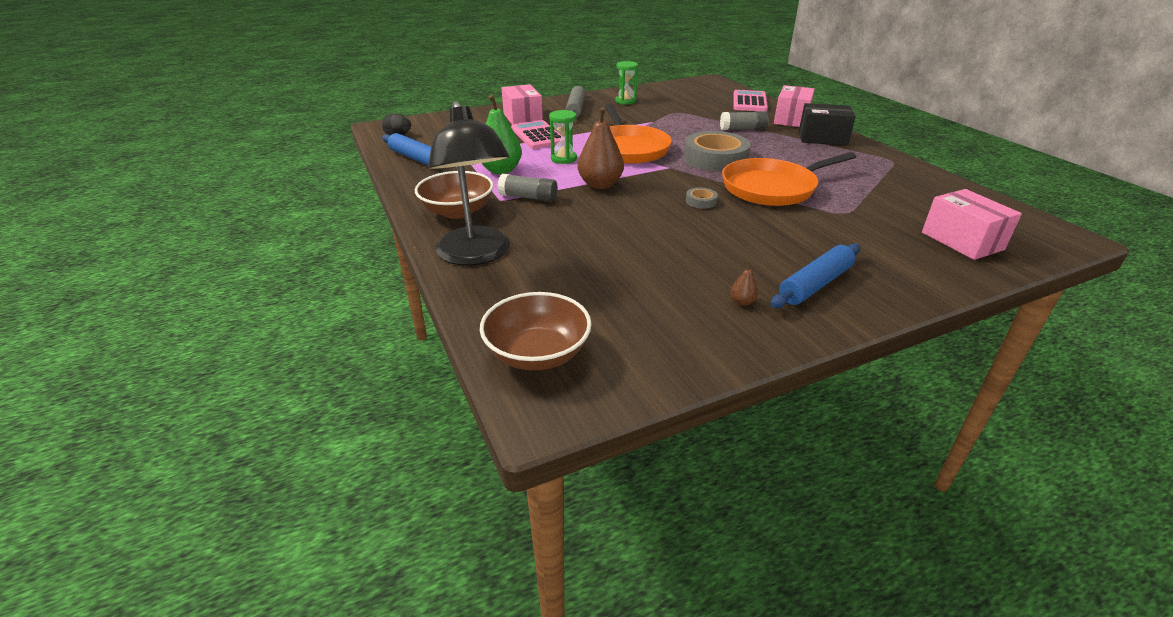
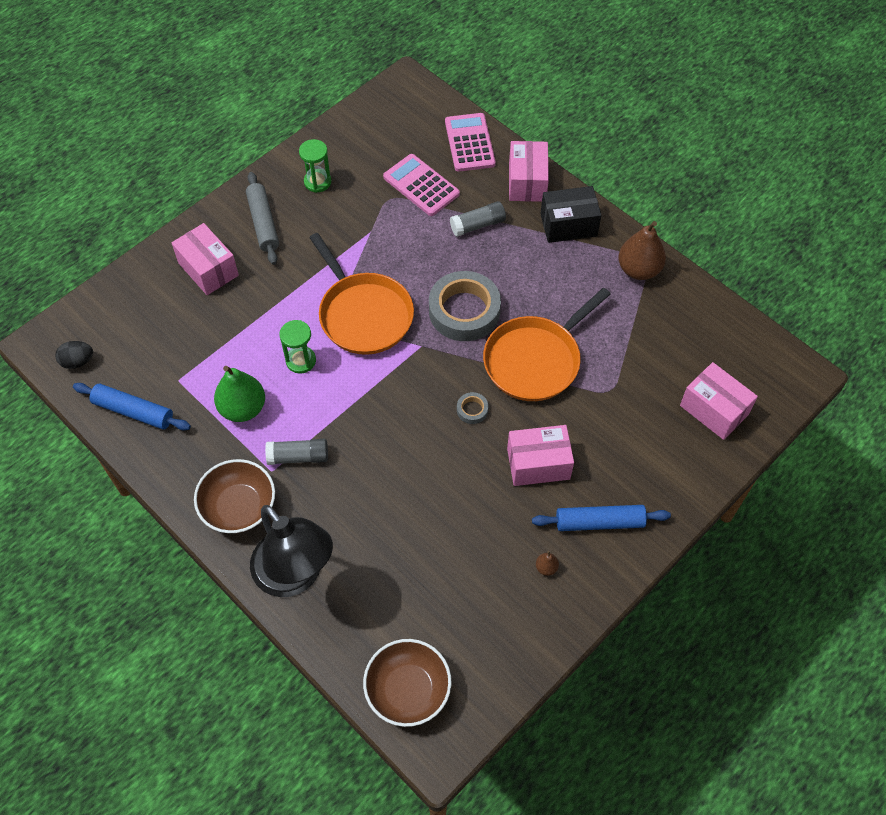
camera: 20 degrees left, 25 degrees up
pink calculator [511,120,561,149] -> pink calculator moved to [383,154,460,216]
brown pear [578,107,624,189] -> brown pear moved to [618,221,666,280]
blue rolling pin [770,243,860,308] -> blue rolling pin turned 60 degrees clockwise [532,505,671,531]
none -> pink box [507,425,574,486]

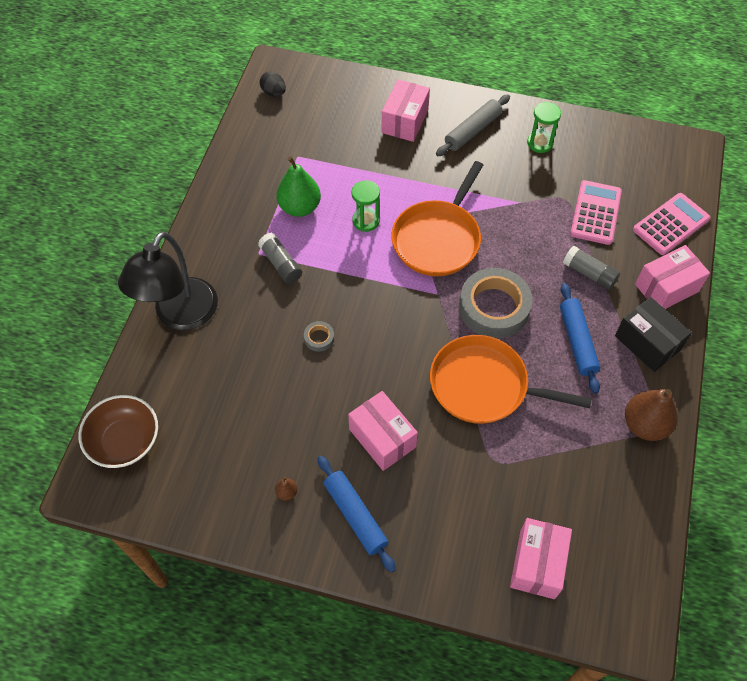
camera: 60 degrees right, 0 degrees up
blue rolling pin [73,383,191,431] -> blue rolling pin moved to [560,283,600,394]
brown bowl [194,459,275,533] -> none
grey tape [457,392,488,424] -> grey tape moved to [304,321,334,352]

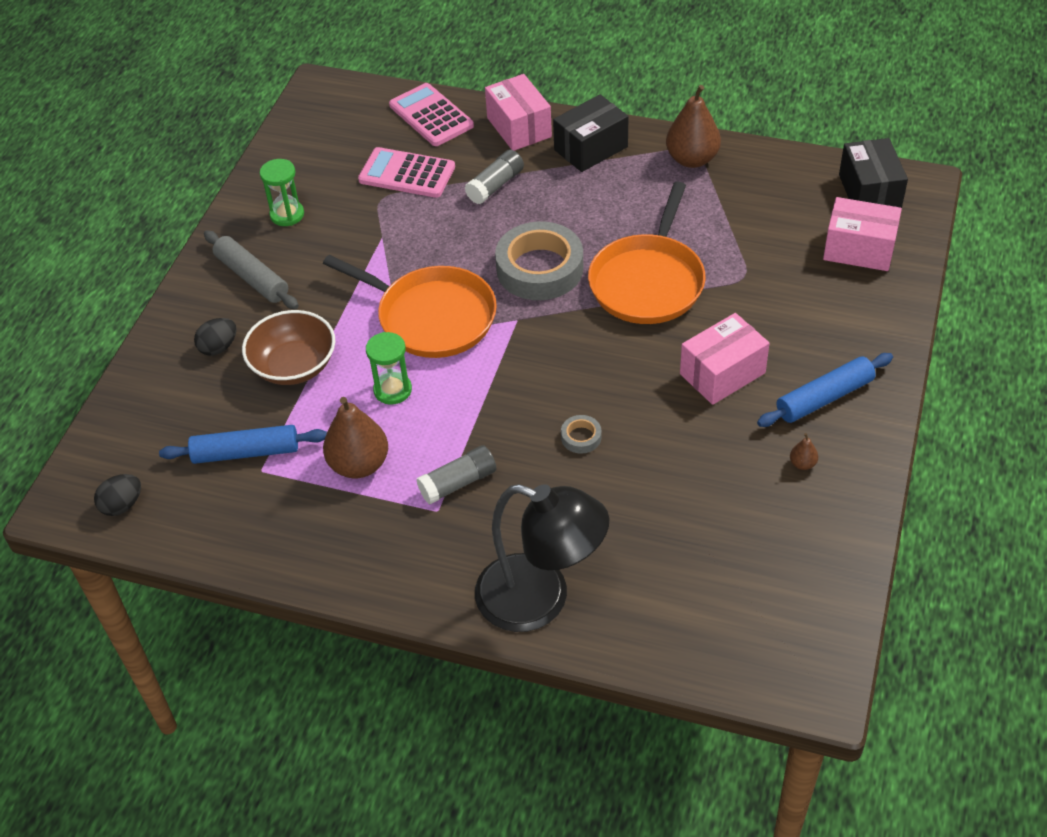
camera: 85 degrees left, 10 degrees down
brown bowl [79,395,158,468] -> brown bowl moved to [242,310,335,385]
green pear [276,156,321,217] -> brown pear [323,397,388,479]
pink box [382,79,430,142] -> black egg [194,318,237,356]
blue rolling pin [560,283,600,394] -> blue rolling pin moved to [159,425,327,464]
none -> black box [839,138,908,208]

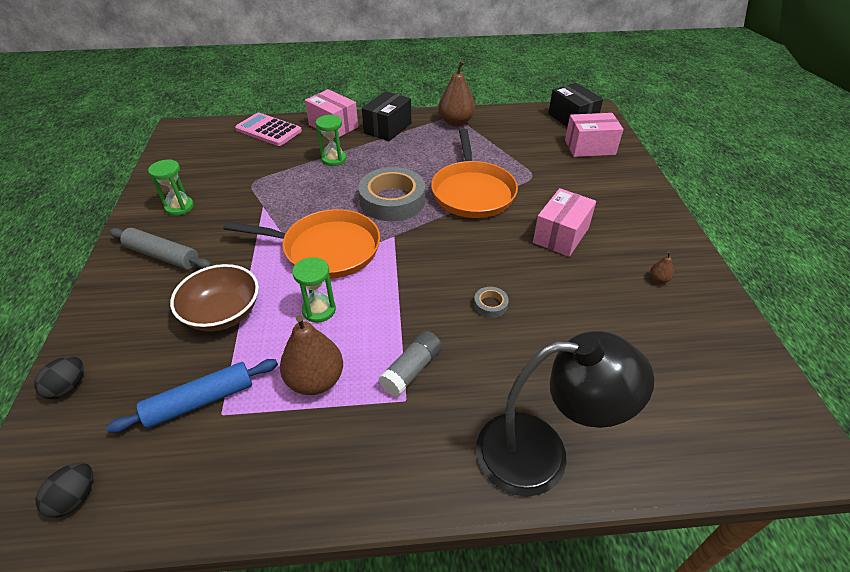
camera: 25 degrees left, 5 degrees down
black egg [194,318,237,356] -> black egg moved to [34,356,84,399]
pink calculator [358,147,455,198] -> none
grey glue stick [465,150,524,204] -> green hourglass [316,115,346,166]
blue rolling pin [757,353,893,427] -> none

